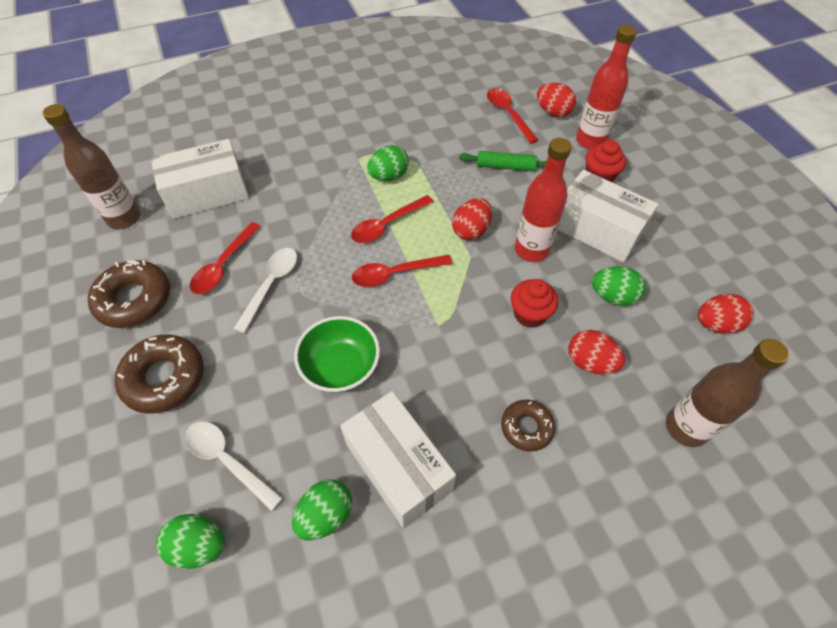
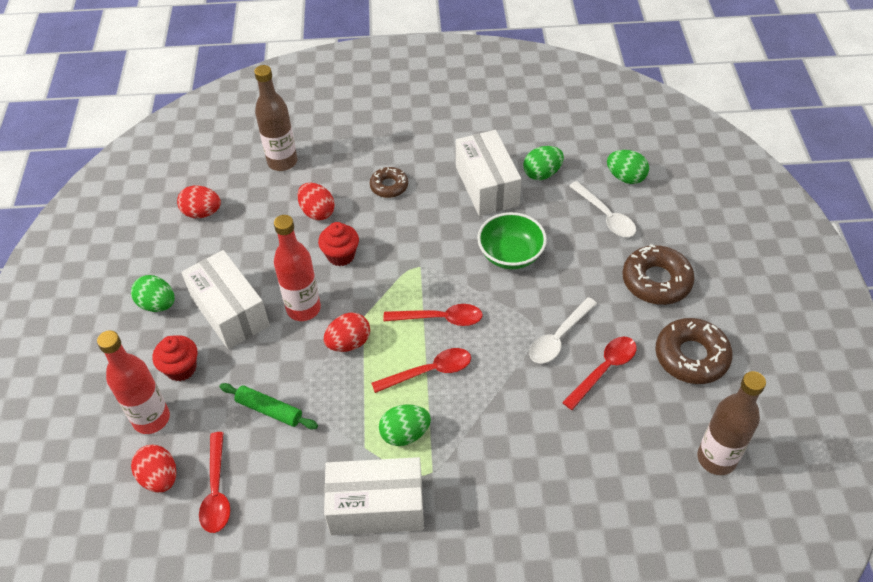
camera: 160 degrees left, 5 degrees down
white box [151,139,249,219] -> white box moved to [324,457,424,535]
green egg [592,266,646,306] -> green egg moved to [131,275,175,312]

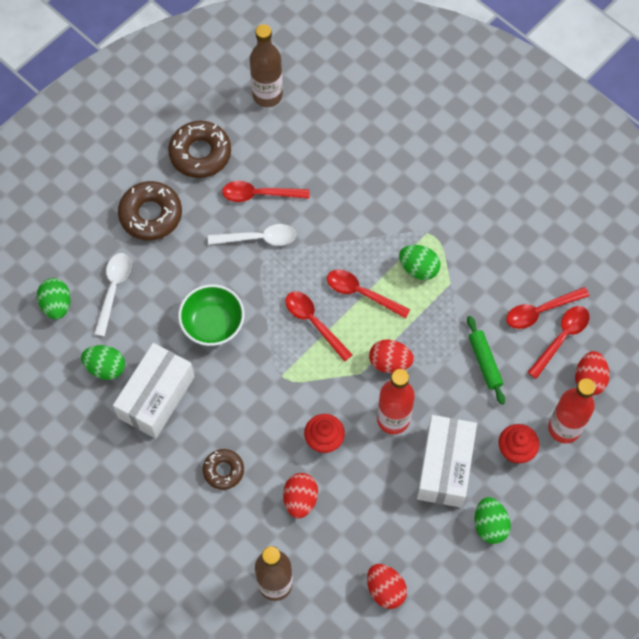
camera: 135 degrees left, 15 degrees up
white box [324,457,424,535] -> none
none -> red spoon [506,287,589,329]

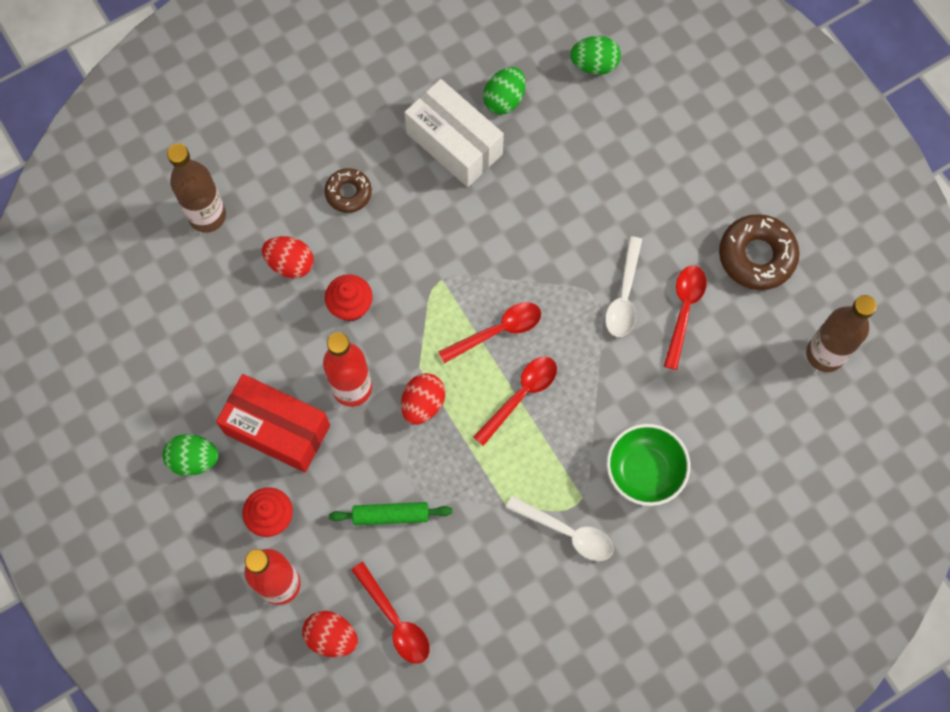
camera: 105 degrees right, 5 degrees up
white spoon [94,253,131,337] -> white spoon moved to [506,496,614,561]
brown donut [118,181,182,240] -> none
green bowl [178,284,244,346] -> green bowl moved to [606,424,690,506]
red egg [367,564,407,609] -> none
green egg [399,245,440,280] -> none
white box [417,415,477,508] -> red box [216,374,330,473]
red spoon [506,287,589,329] -> none

